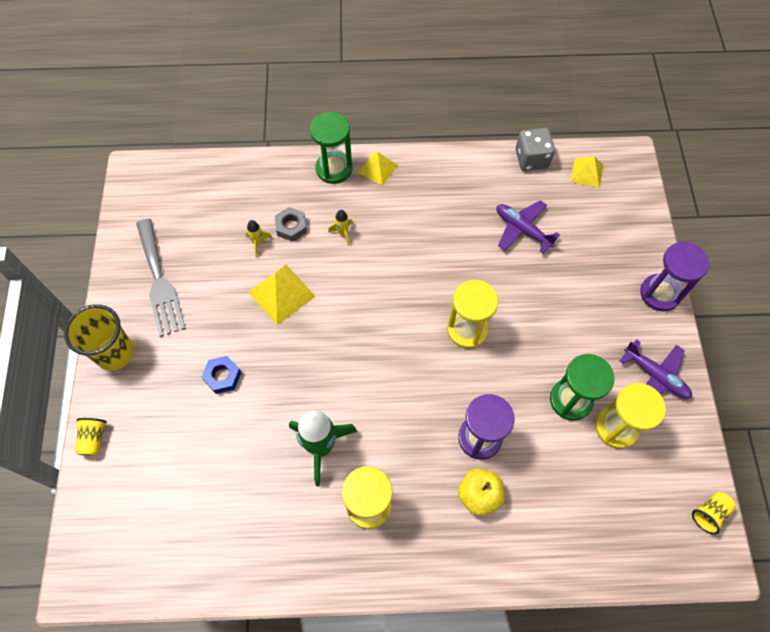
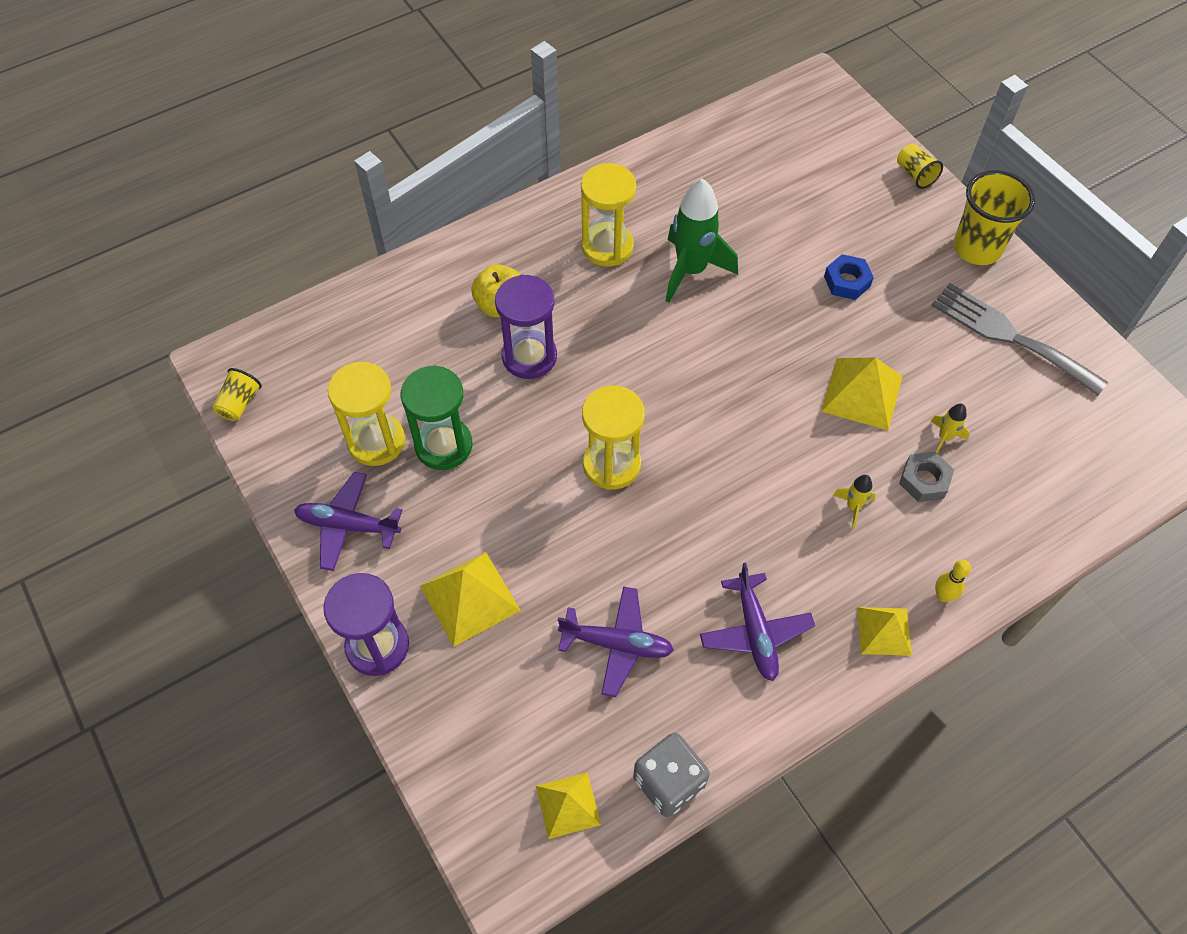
camera: 150 degrees right, 5 degrees down
green hourglass [310,112,352,184] -> yellow bowling pin [935,560,971,602]
none -> yellow pyramid [420,552,521,647]
none -> purple plane [700,563,815,681]

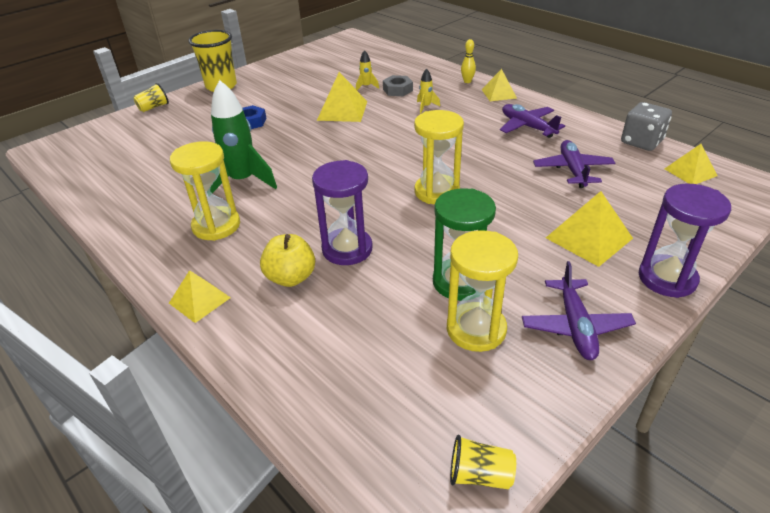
camera: 100 degrees left, 20 degrees down
purple plane [700,563,815,681] -> purple plane turned 105 degrees counterclockwise [500,104,565,138]
grey fork [931,283,1108,396] -> none
none -> yellow pyramid [169,270,231,323]

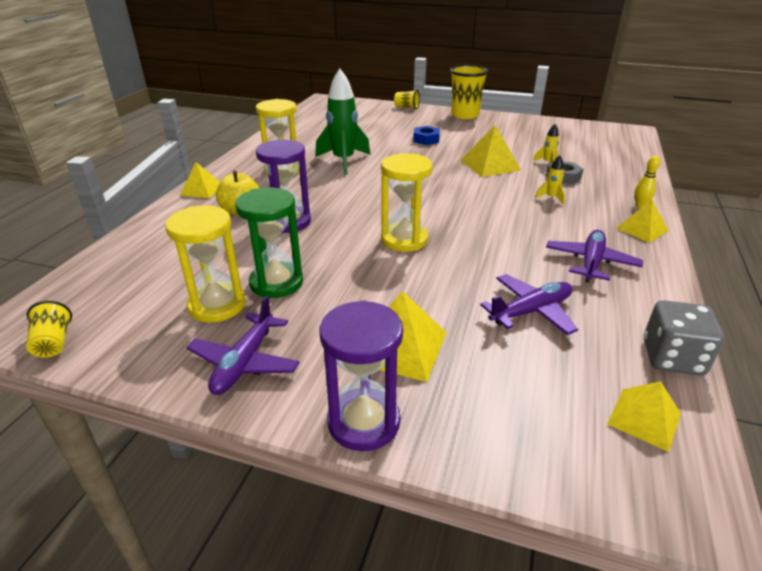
camera: 60 degrees right, 5 degrees down
purple plane [522,261,636,360] -> purple plane turned 45 degrees counterclockwise [186,296,300,395]

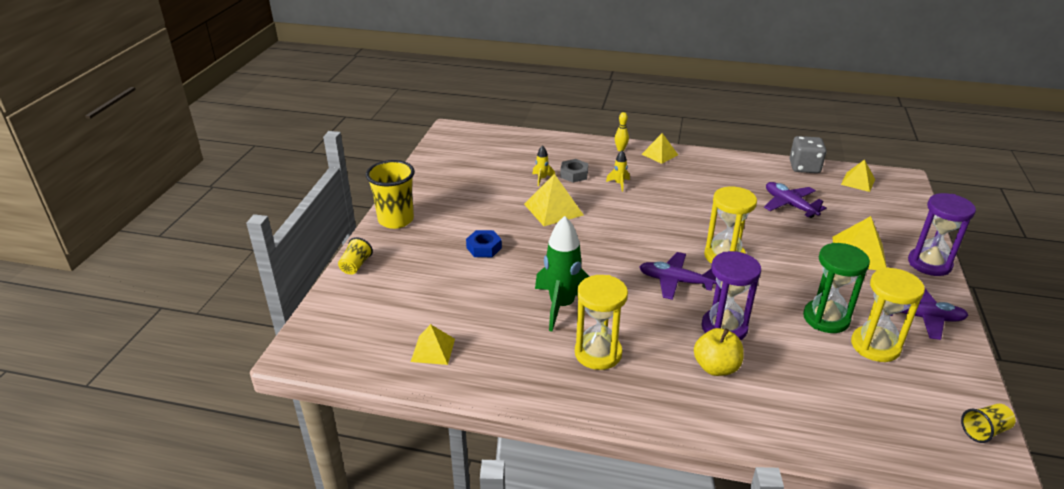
camera: 95 degrees left, 0 degrees up
yellow pyramid [180,162,220,198] -> yellow pyramid moved to [411,324,455,365]
purple plane [546,230,643,283] -> purple plane moved to [640,252,716,300]

